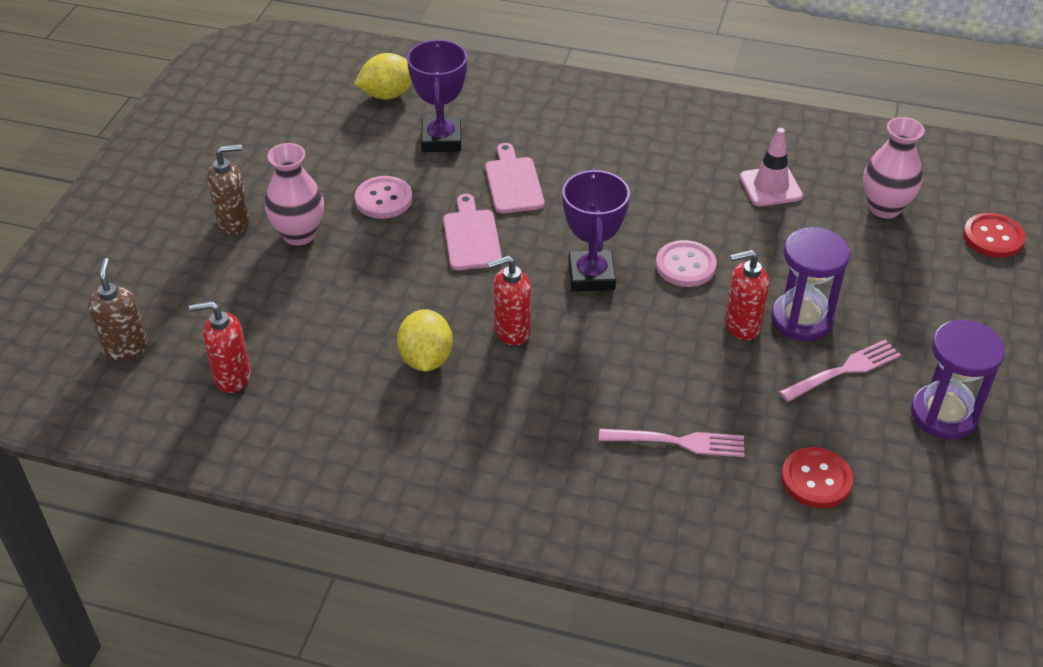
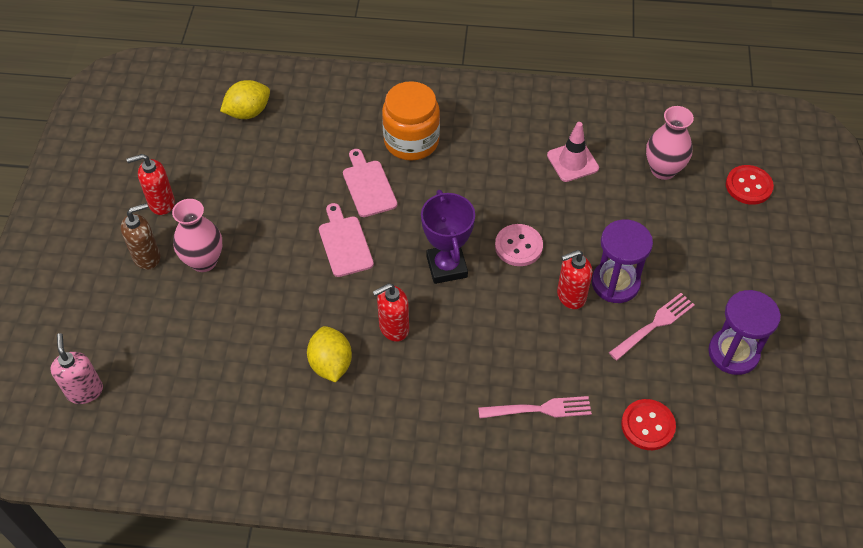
camera: 10 degrees left, 10 degrees up
brown soap dispenser [88,258,148,360] -> pink soap dispenser [50,333,103,404]
red soap dispenser [189,301,251,393] -> red soap dispenser moved to [126,154,175,215]
pink button [355,176,412,219] -> none
purple trophy [407,40,467,152] -> none
none -> orange jar [382,81,440,161]

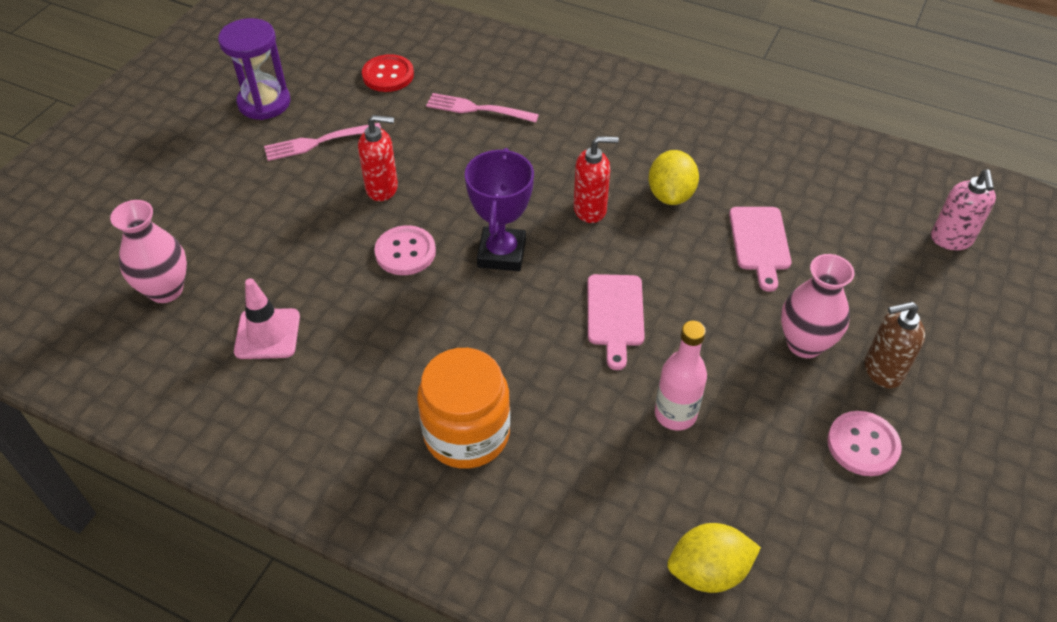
camera: 160 degrees left, 5 degrees down
red soap dispenser [126,154,175,215] -> pink button [827,411,902,476]
pink cutting board [343,149,397,217] -> pink cutting board moved to [729,207,791,292]
purple hourglass [592,219,653,303] -> none
red button [726,165,774,205] -> none
none -> pink bottle [655,321,707,431]

